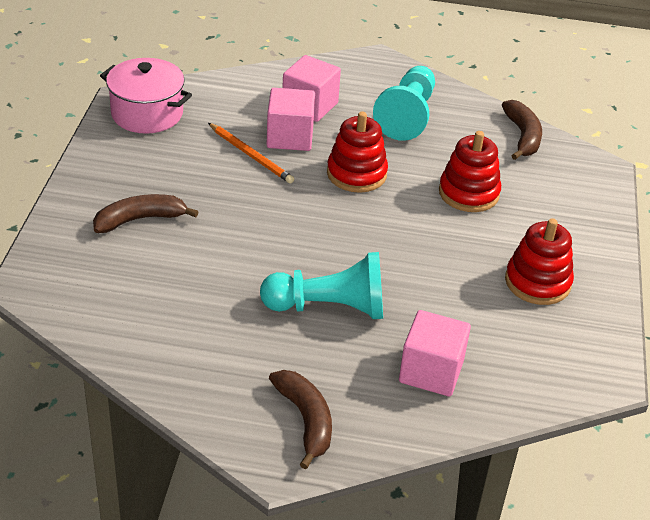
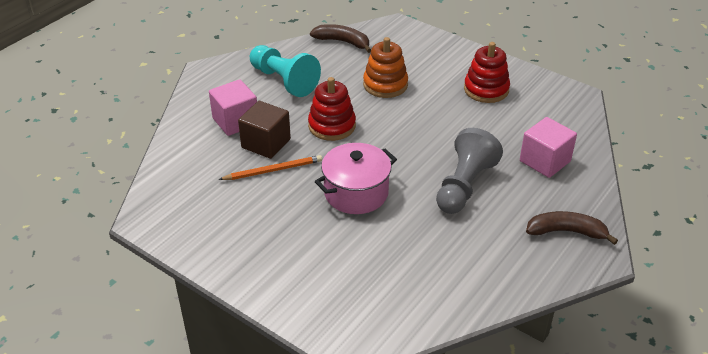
camera: 60 degrees left, 0 degrees up
brown banana [93,194,198,233] -> none
pink pot [100,58,192,134] -> pink pot moved to [315,143,397,214]
turquoise pawn [260,252,383,319] -> grey pawn [436,128,503,214]
pink cube [267,88,315,151] -> brown cube [238,101,291,159]
red stacking toy [439,131,501,212] -> orange stacking toy [363,37,408,98]

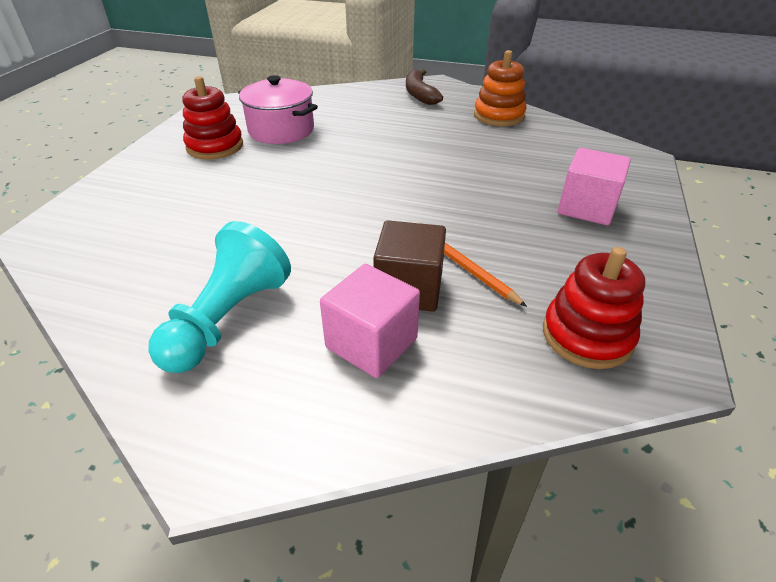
camera: 110 degrees left, 0 degrees up
red stacking toy [308,77,356,141] -> red stacking toy moved to [543,247,645,369]
brown banana [310,24,371,53] -> none
pink pot [315,143,397,214] -> pink pot moved to [238,75,318,144]
orange stacking toy [363,37,408,98] -> orange stacking toy moved to [474,50,527,126]
grey pawn [436,128,503,214] -> none
pink cube [520,117,577,178] -> pink cube moved to [558,148,631,225]

